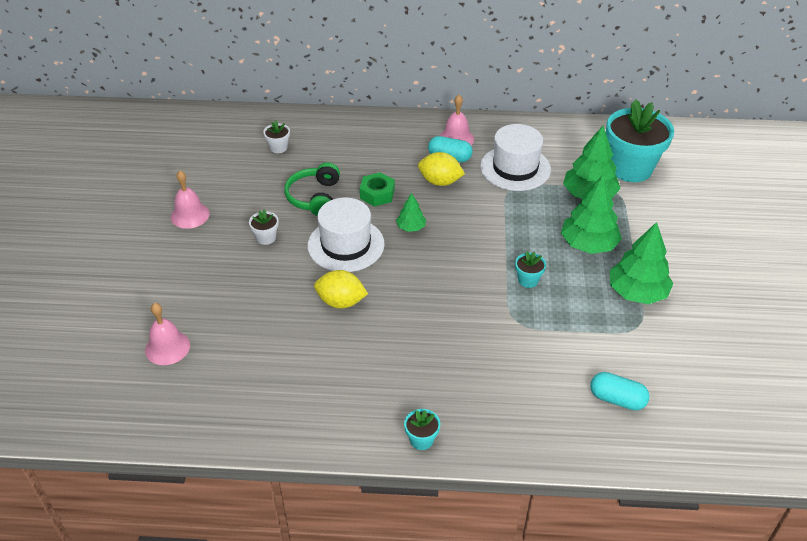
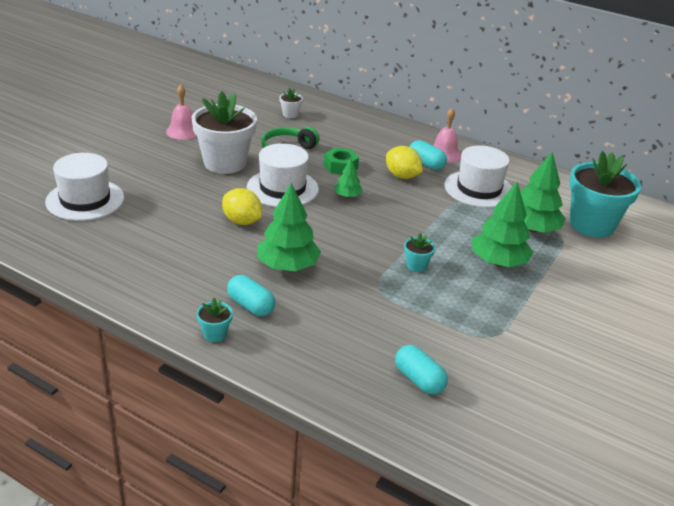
camera: 25 degrees right, 10 degrees down
pink bell [145,303,190,365] -> white hat [45,153,124,221]
white flower pot [249,209,279,245] -> white flower pot [192,91,257,174], size x2.39
green tree [610,222,674,304] -> green tree moved to [257,183,321,271]
none -> turquoise capsule [227,275,275,316]

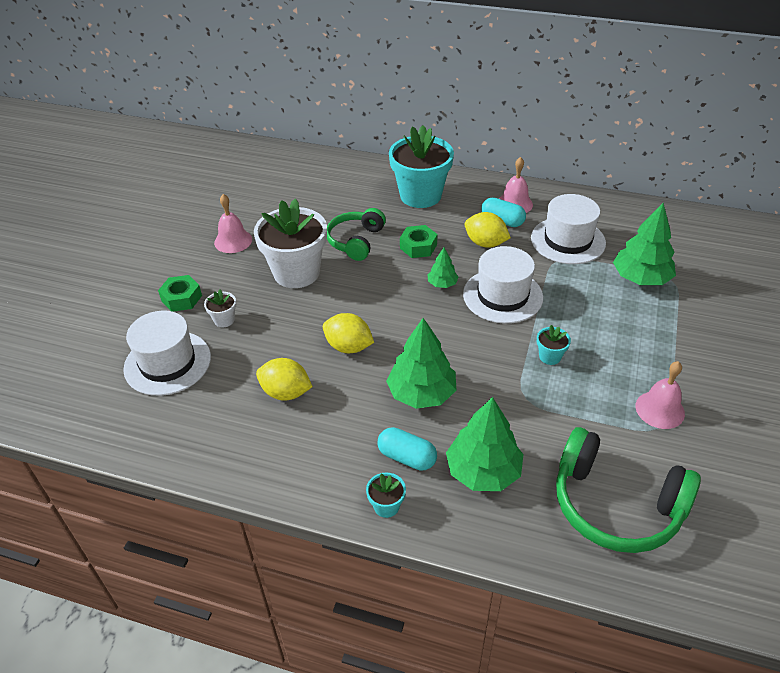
camera: 10 degrees left, 10 degrees up
white hat [247,143,319,207] -> white hat moved to [463,246,543,324]
white flower pot [279,88,303,118] -> white flower pot moved to [204,290,236,327]
turquoise capsule [395,345,448,394] -> green headphones [556,427,701,553]
green tree [472,182,533,267] -> green tree moved to [446,397,523,491]
turquoise flower pot [569,151,641,237] -> turquoise flower pot moved to [389,125,454,208]
none -> green nut [158,275,202,312]
none -> yellow lemon [256,358,313,401]
none -> pink bell [635,361,685,429]

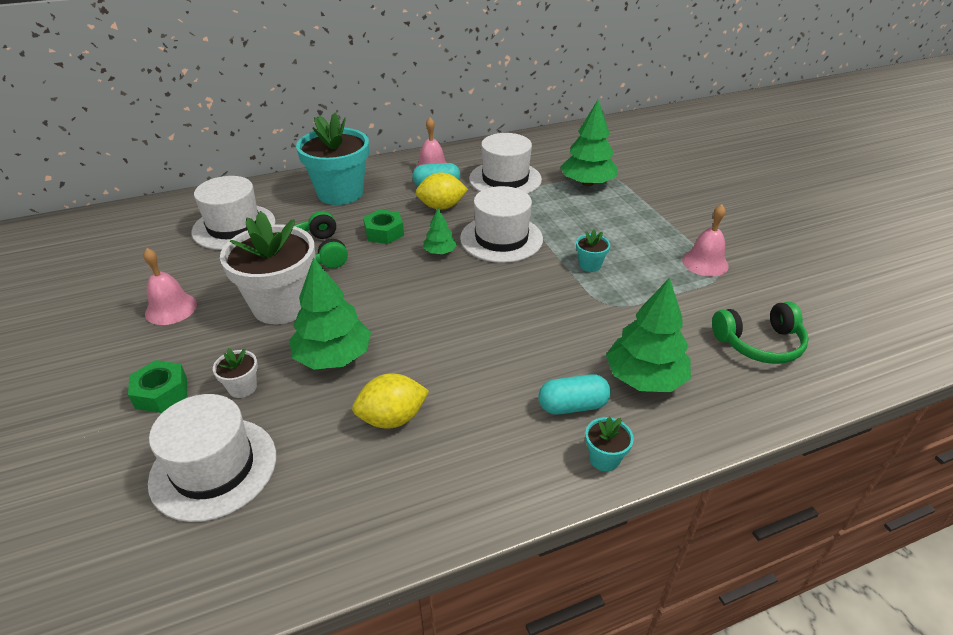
camera: 40 degrees left, 5 degrees down
yellow lemon [323,313,374,353] -> none
green tree [386,318,456,409] -> green tree moved to [289,257,371,370]
green headphones [556,427,701,553] -> green headphones [712,302,809,364], size x0.65
none -> white hat [192,176,276,250]

